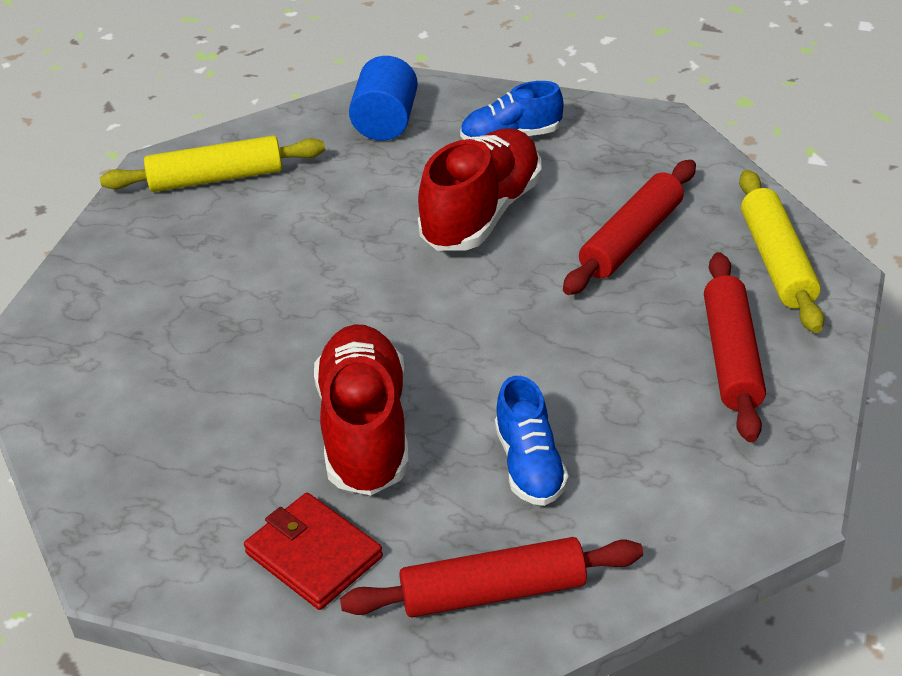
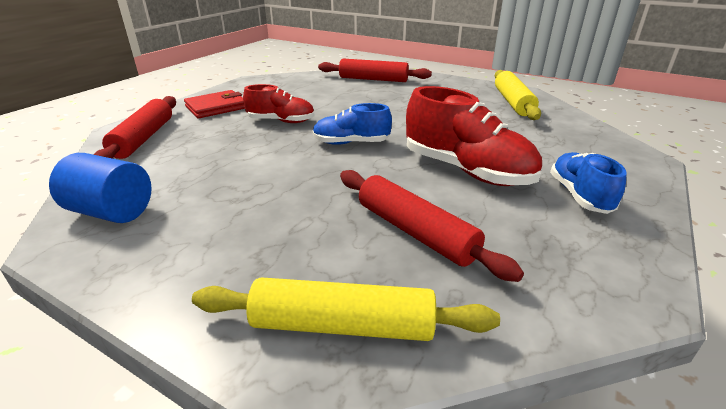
camera: 100 degrees right, 10 degrees down
red shoe [314,324,409,495] -> red shoe [243,84,315,123], size x0.61
blue cylinder [349,56,418,141] -> blue cylinder moved to [49,153,152,223]
blue shoe [495,376,569,506] -> blue shoe moved to [313,103,392,145]
red rolling pin [704,252,766,442] -> red rolling pin moved to [318,58,432,82]

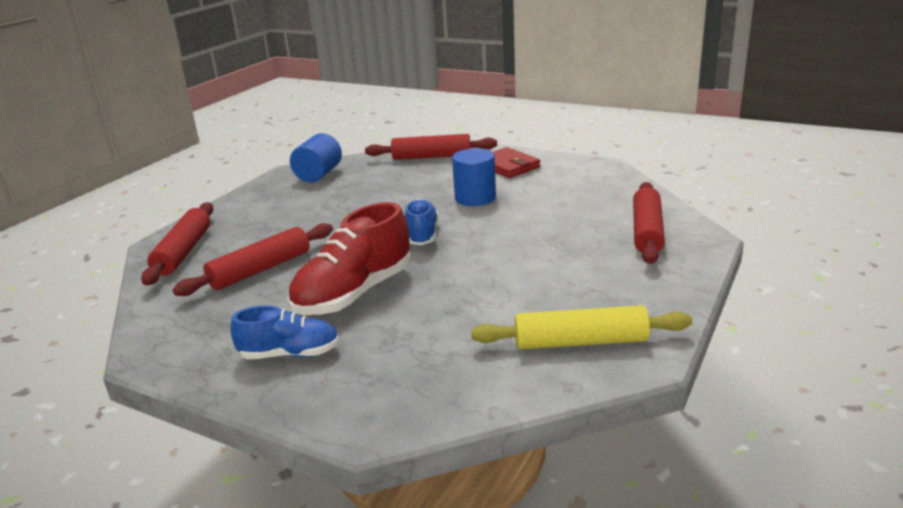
camera: 90 degrees right, 5 degrees down
yellow rolling pin [192,277,500,341] -> red rolling pin [141,202,214,286]
red shoe [243,84,315,123] -> blue cylinder [452,148,496,206]

